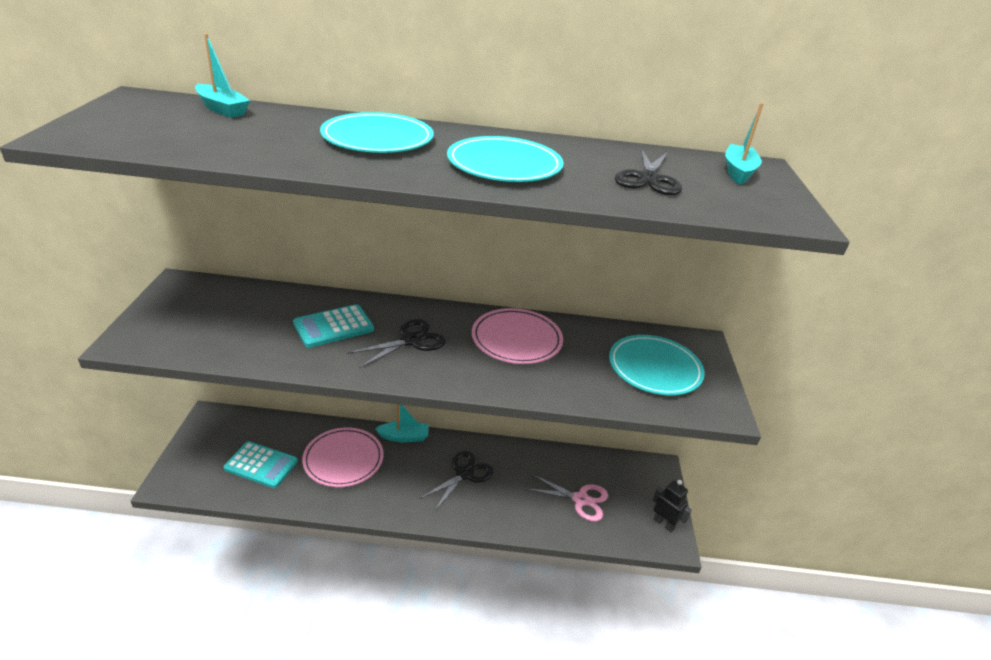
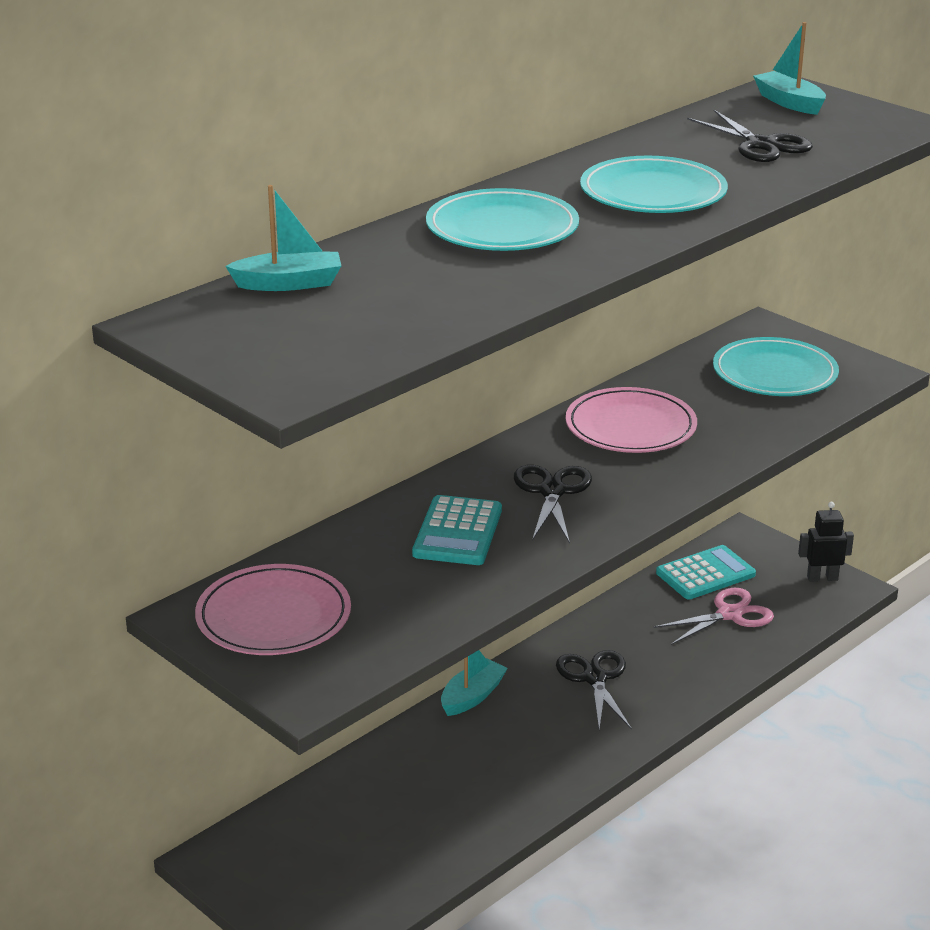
camera: 45 degrees left, 5 degrees down
turquoise calculator [224,441,298,488] -> turquoise calculator moved to [656,545,756,599]
pink plate [302,428,384,487] -> pink plate moved to [195,564,351,655]

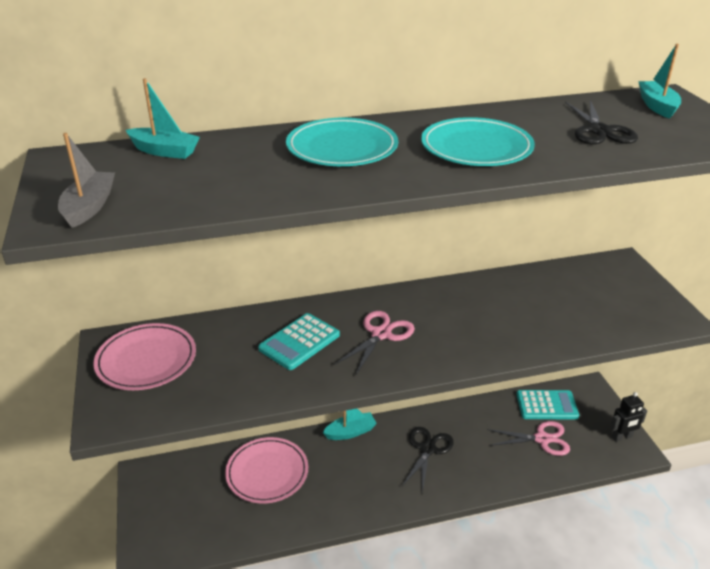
camera: 30 degrees right, 5 degrees up
black scissors [514,465,592,544] -> pink scissors [334,311,415,375]
pink plate [566,387,697,453] -> pink plate moved to [225,437,308,503]
turquoise plate [713,337,839,396] -> none
black robot [798,502,854,582] -> black robot turned 135 degrees clockwise [610,392,647,442]
none -> grey boat [58,133,115,228]

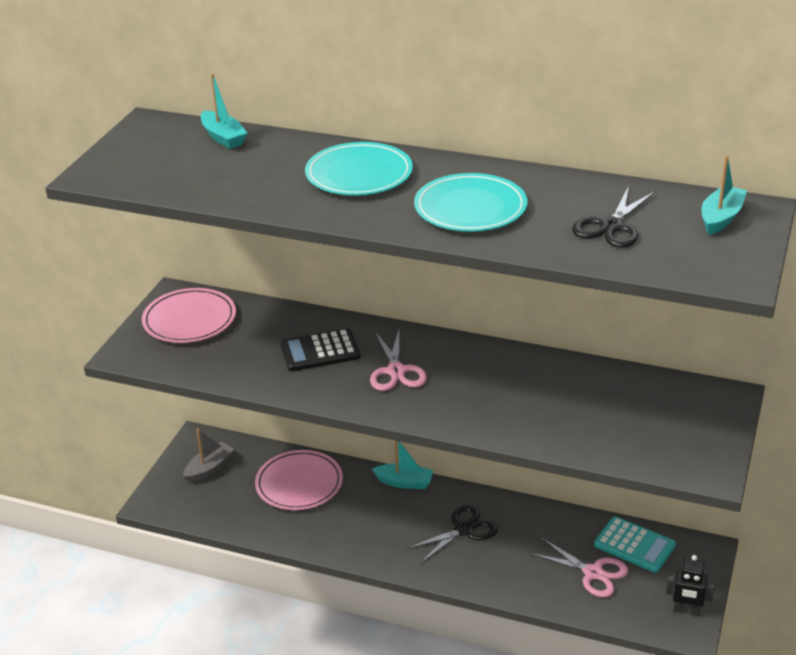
camera: 35 degrees right, 0 degrees up
grey boat [58,133,115,228] -> grey boat moved to [183,429,234,483]
turquoise calculator [258,313,340,370] -> black calculator [280,328,360,371]
pink scissors [334,311,415,375] -> pink scissors turned 105 degrees clockwise [370,330,427,391]

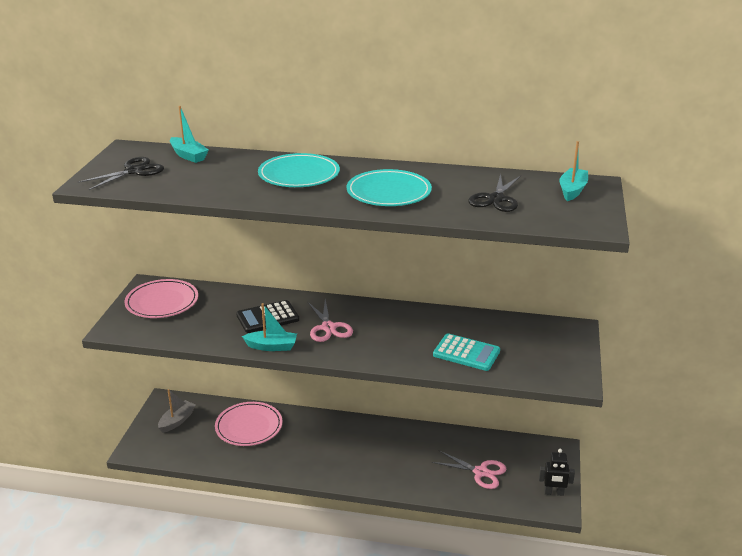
camera: 10 degrees left, 5 degrees down
turquoise boat [372,441,434,489] -> turquoise boat moved to [242,303,297,351]
black scissors [406,505,498,564] -> black scissors moved to [78,157,164,190]
turquoise calculator [594,516,676,573] -> turquoise calculator moved to [433,333,500,371]

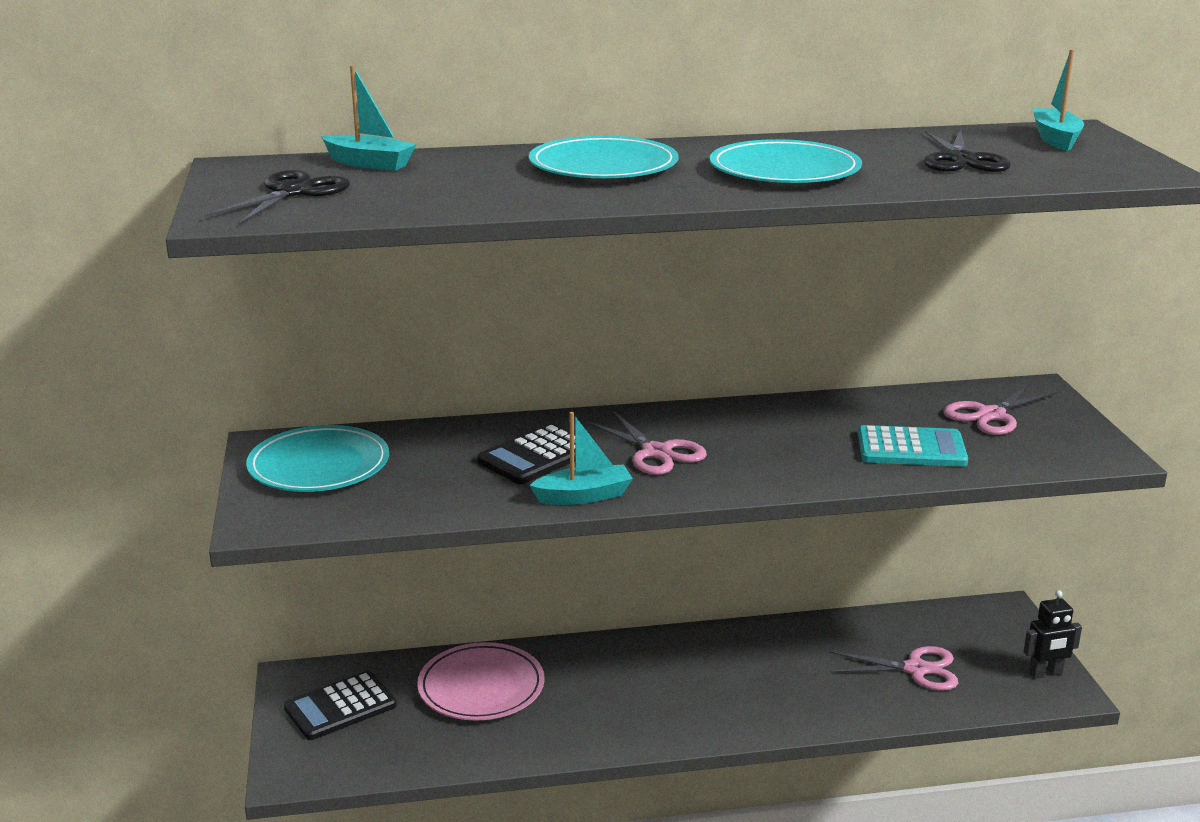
camera: 20 degrees left, 5 degrees down
pink plate [124,279,198,318] -> turquoise plate [246,425,389,492]
grey boat [158,389,196,433] -> black calculator [284,671,397,740]
none -> pink scissors [944,383,1058,435]

